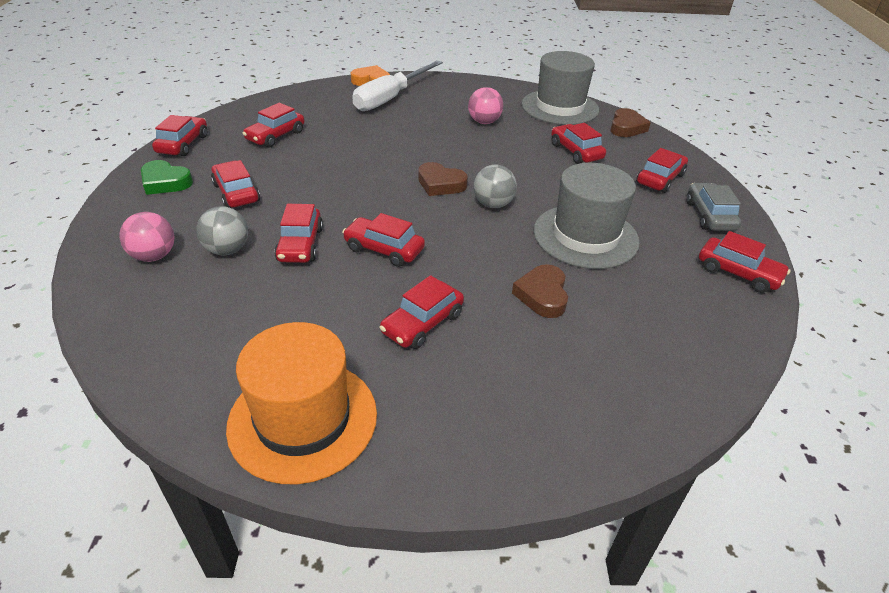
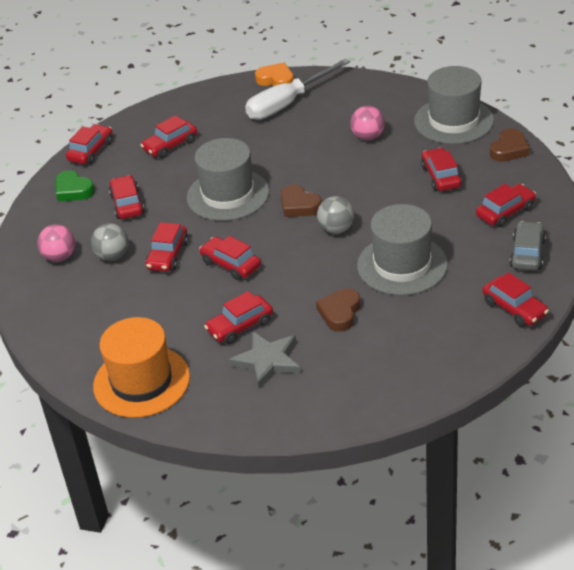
camera: 20 degrees right, 0 degrees up
none -> grey hat [187,138,269,221]
none -> grey star [229,331,301,388]

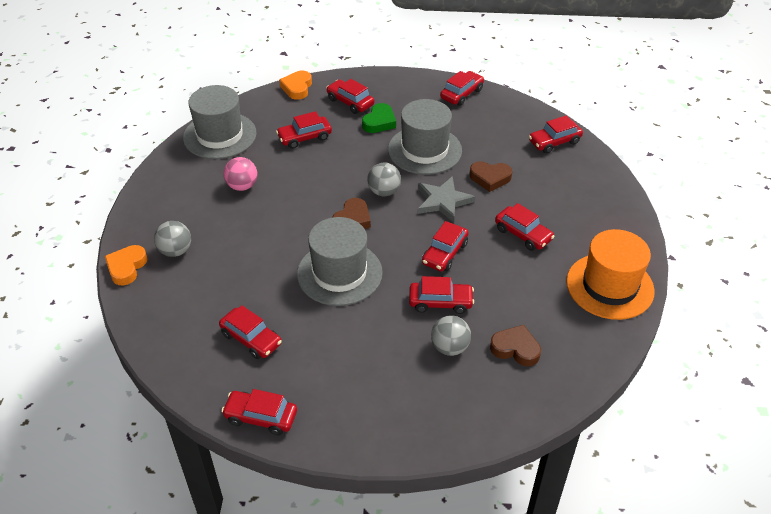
camera: 105 degrees left, 5 degrees up
pink ball [37,224,75,262] -> none
green heart [55,170,95,202] -> green heart moved to [362,103,396,133]
red car [109,175,145,219] -> red car moved to [529,115,583,154]
grey star [229,331,301,388] -> grey star moved to [418,176,475,222]
white screwdriver [245,58,350,120] -> grey ball [154,221,191,257]
brown heart [490,128,530,162] -> brown heart moved to [490,325,541,366]
grey car [510,221,546,270] -> none
none -> orange heart [279,71,312,100]

